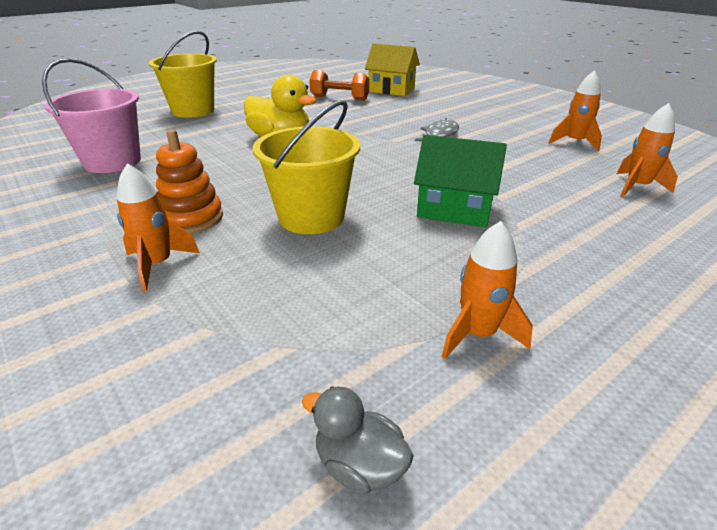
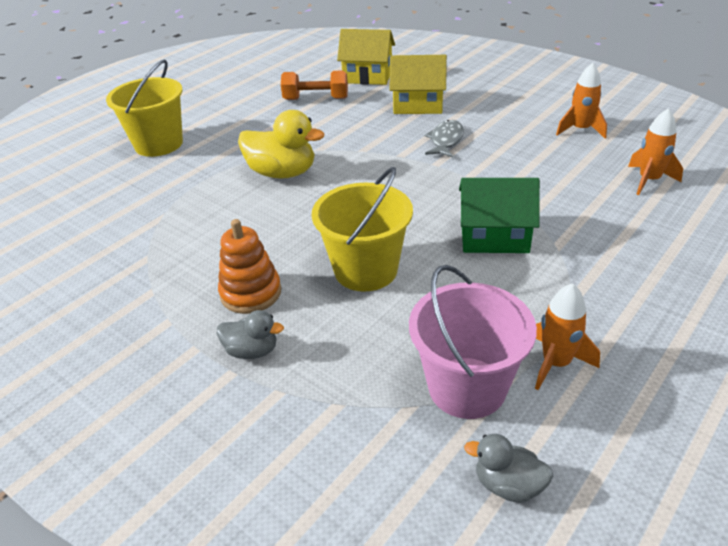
camera: 10 degrees left, 5 degrees up
pink bucket [42,58,141,173] -> pink bucket moved to [409,265,537,419]
orange rocket [117,163,200,291] -> grey duck [217,310,284,359]
none -> yellow house [389,55,447,114]

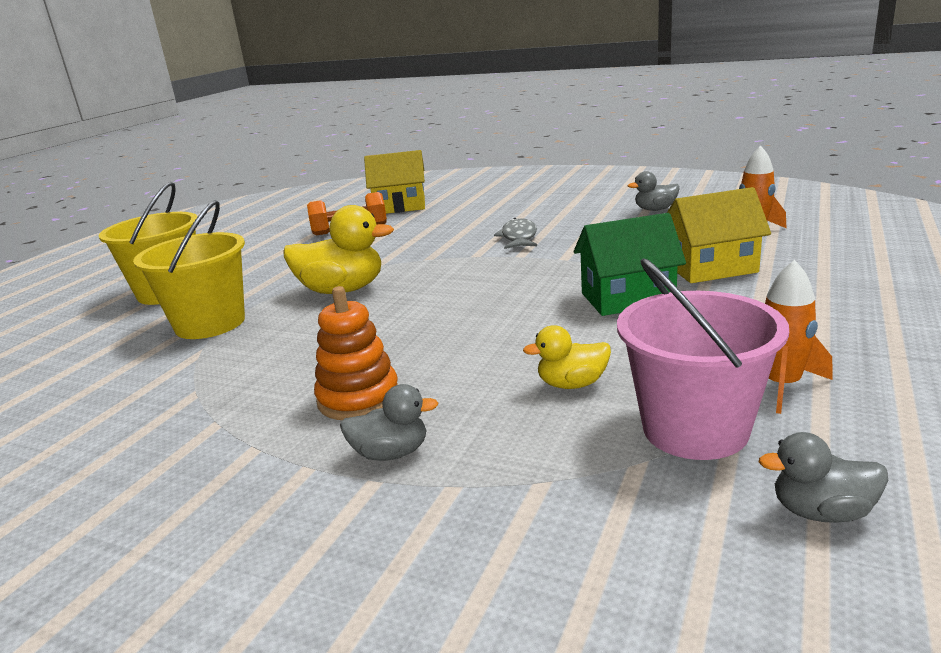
camera: 15 degrees left, 15 degrees down
yellow bucket [312,167,413,292] -> yellow bucket moved to [133,200,245,339]
yellow house [389,55,447,114] -> yellow house moved to [667,187,771,283]
orange rocket [556,63,607,138] -> grey duck [628,171,680,211]
none -> yellow duck [523,325,611,389]

